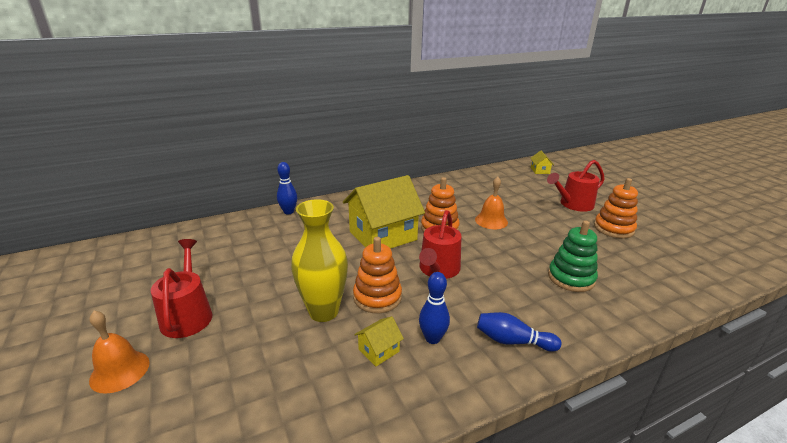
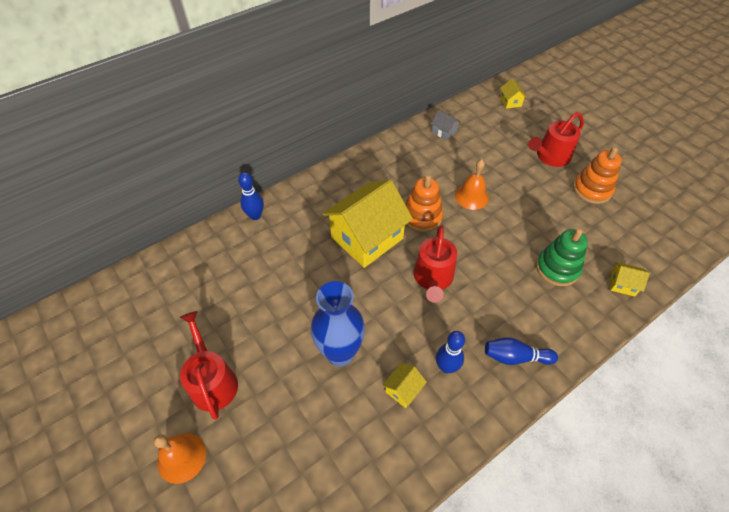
camera: 10 degrees left, 25 degrees up
yellow vase [291,199,348,322] -> blue vase [311,281,365,366]
orange stacking toy [353,237,402,313] -> none
none -> grey house [431,110,461,141]
none -> yellow house [610,262,650,296]

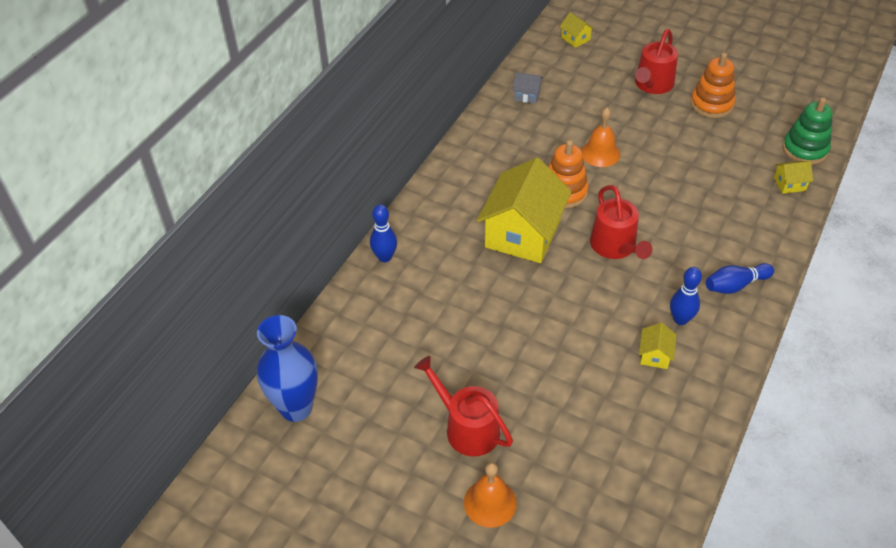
camera: 25 degrees left, 5 degrees down
blue vase [311,281,365,366] -> blue vase moved to [257,315,318,422]
green stacking toy [536,228,588,286] -> green stacking toy moved to [782,97,833,165]

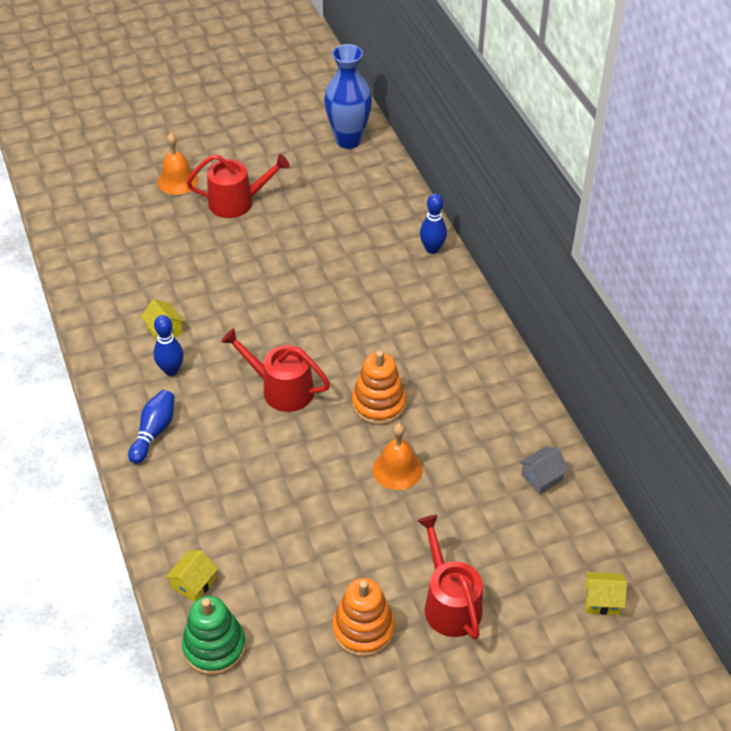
camera: 130 degrees right, 0 degrees up
yellow house [477,158,572,263] -> none

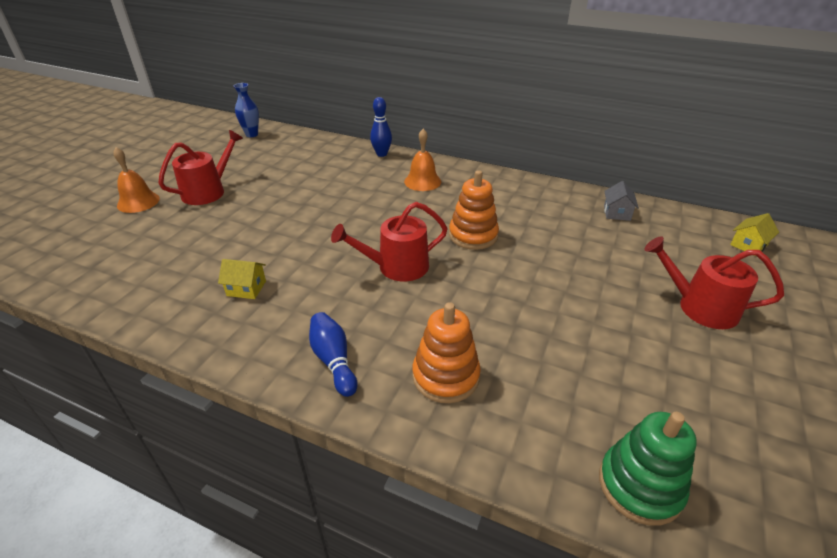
camera: 45 degrees left, 10 degrees down
blue bowling pin [154,315,184,376] -> none
yellow house [165,550,218,602] -> none
blue vase [324,44,372,149] -> blue vase [234,83,259,137], size x0.58
orange stacking toy [332,578,395,657] -> orange stacking toy moved to [412,302,481,403]
orange bell [373,424,423,490] -> orange bell moved to [404,129,441,191]

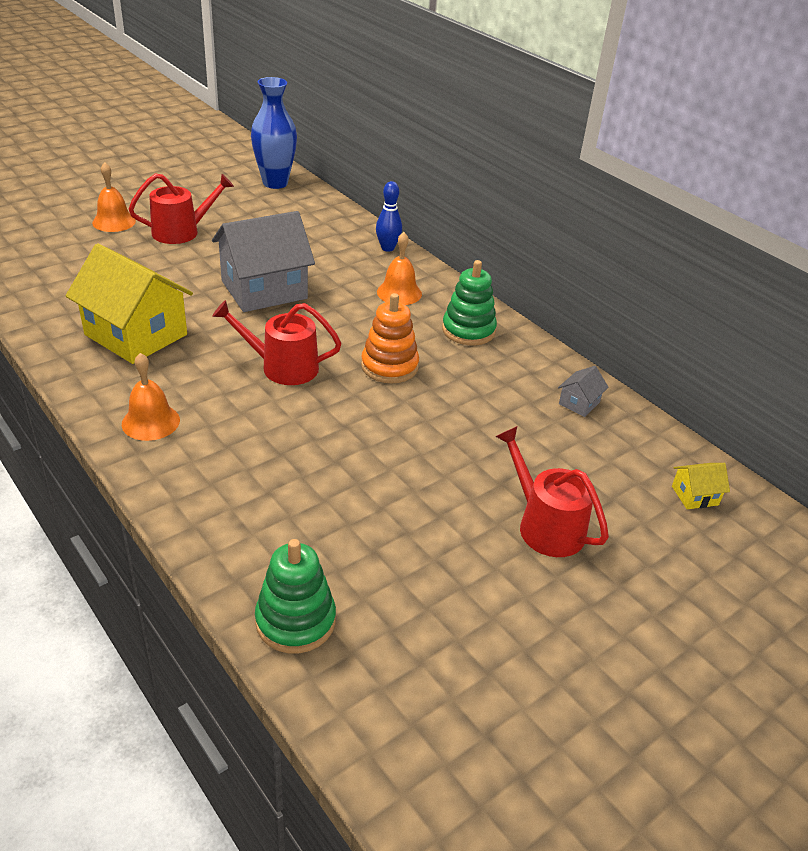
camera: 25 degrees right, 0 degrees up
yellow house [218,259,266,299] -> yellow house [65,243,193,364], size x2.42
blue vase [234,83,259,137] -> blue vase [251,77,297,189], size x1.71
blue bowling pin [309,312,358,397] -> orange bell [122,353,180,441]
orange stacking toy [412,302,481,403] -> none
none -> grey house [212,211,315,312]
none -> green stacking toy [442,260,497,345]

